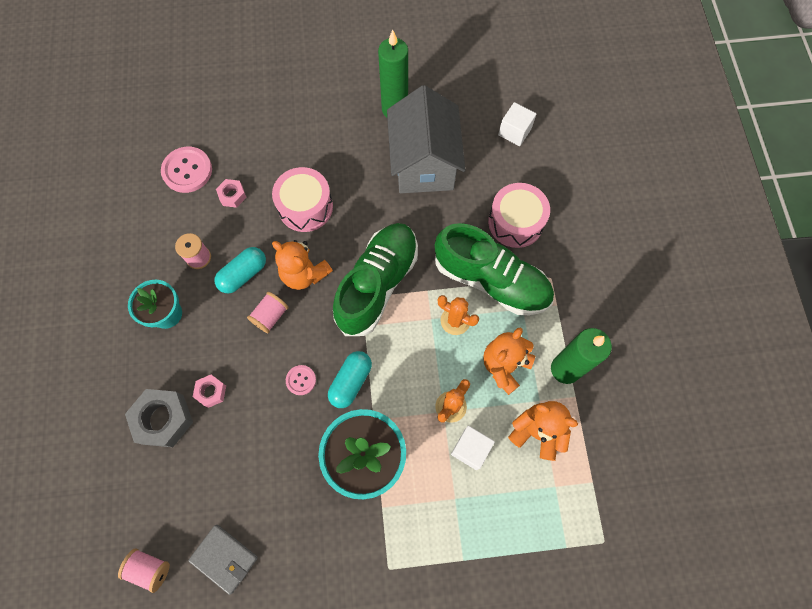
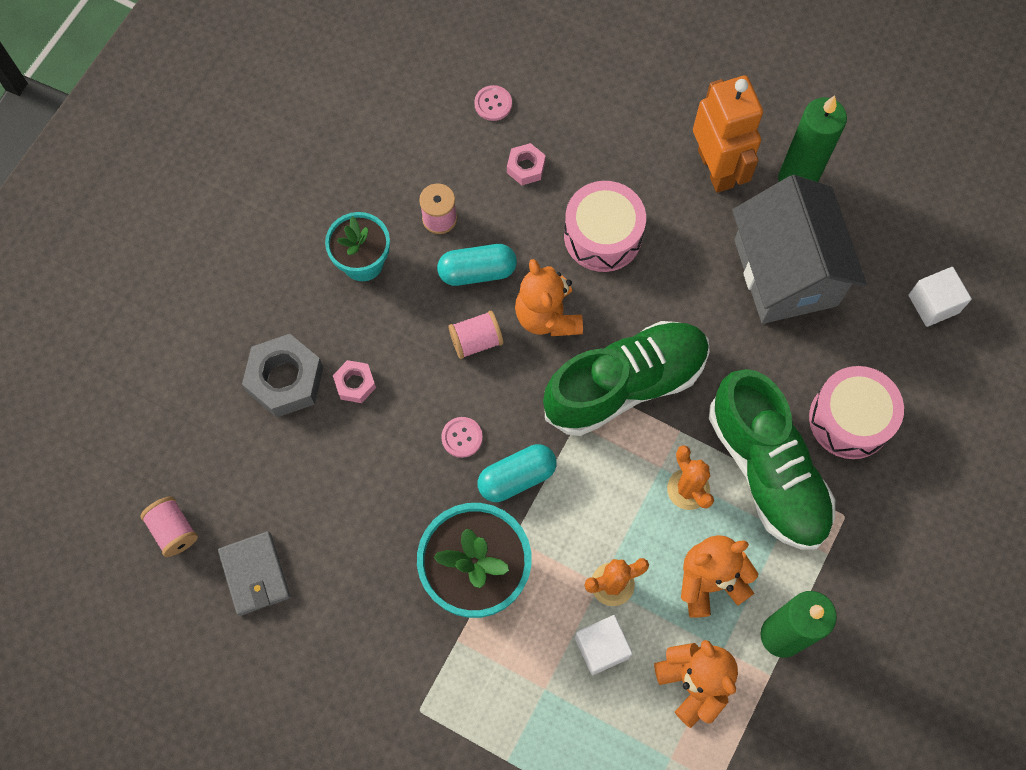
camera: 35 degrees right, 0 degrees up
pink button [161,147,212,193] -> pink button [474,85,512,121], size x0.54
grey house [387,85,465,193] -> grey house turned 45 degrees counterclockwise [732,175,867,324]
none -> orange robot [693,76,763,193]

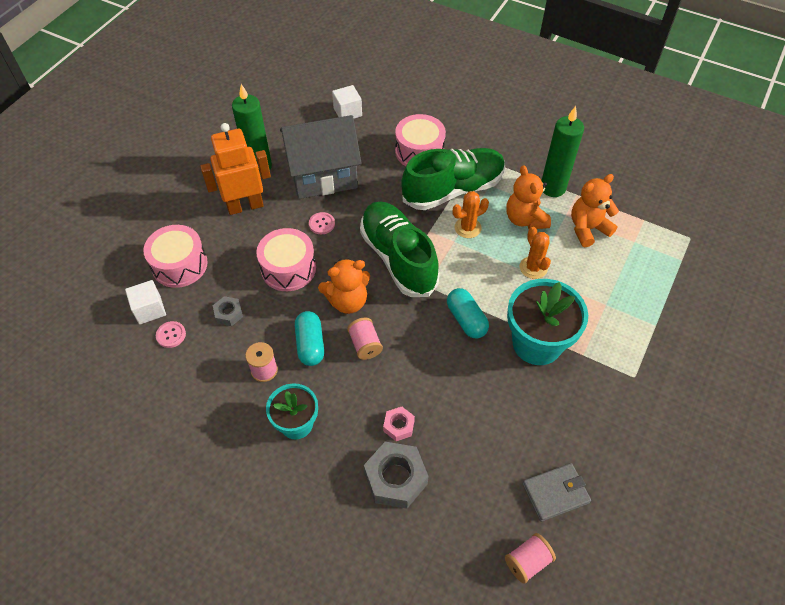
camera: 90 degrees left, 15 degrees down
pink button [441,417,483,458] -> pink button moved to [309,212,335,234]
pink nut [507,143,546,185] -> grey nut [213,296,243,326]
white cube [575,615,633,675] -> white cube moved to [125,280,166,325]
none -> pink drum [143,225,208,288]

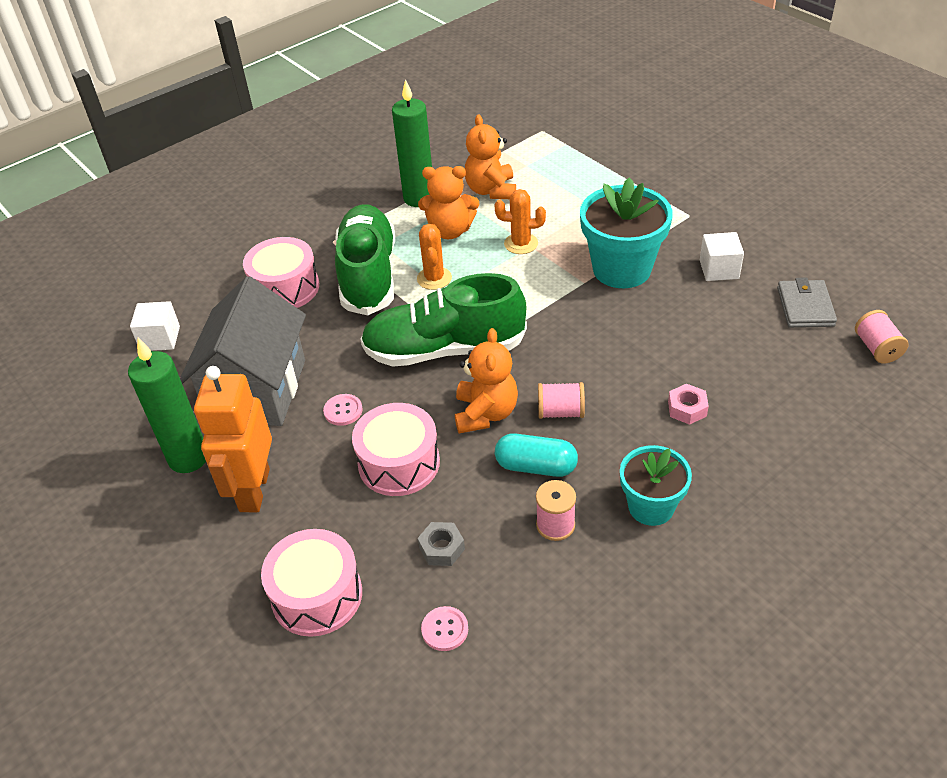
camera: 65 degrees left, 10 degrees down
white cube [125,280,166,325] -> white cube moved to [700,232,744,281]
grey nut [364,442,429,509] -> none
turquoise capsule [447,288,489,339] -> none

